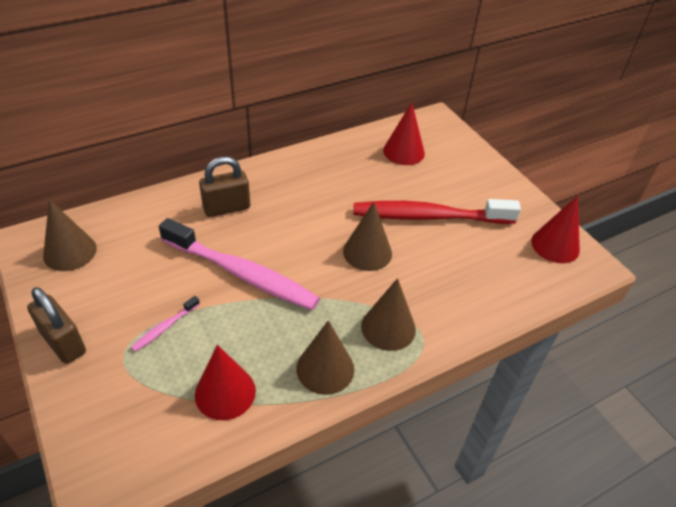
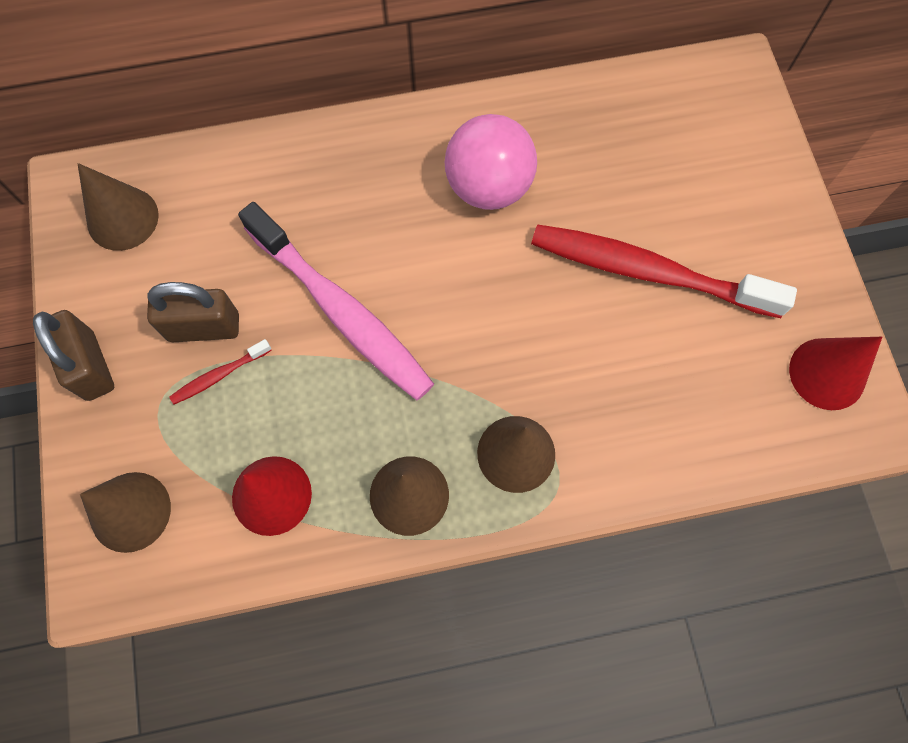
camera: 20 degrees right, 25 degrees up
pink toothbrush [131,296,200,352] -> red toothbrush [169,339,272,404]
brown padlock [199,157,250,217] -> brown padlock moved to [147,282,239,342]
brown cone [343,202,392,271] -> brown cone moved to [80,472,171,553]
red cone [383,102,425,165] -> none
none -> pink ball [445,114,537,210]

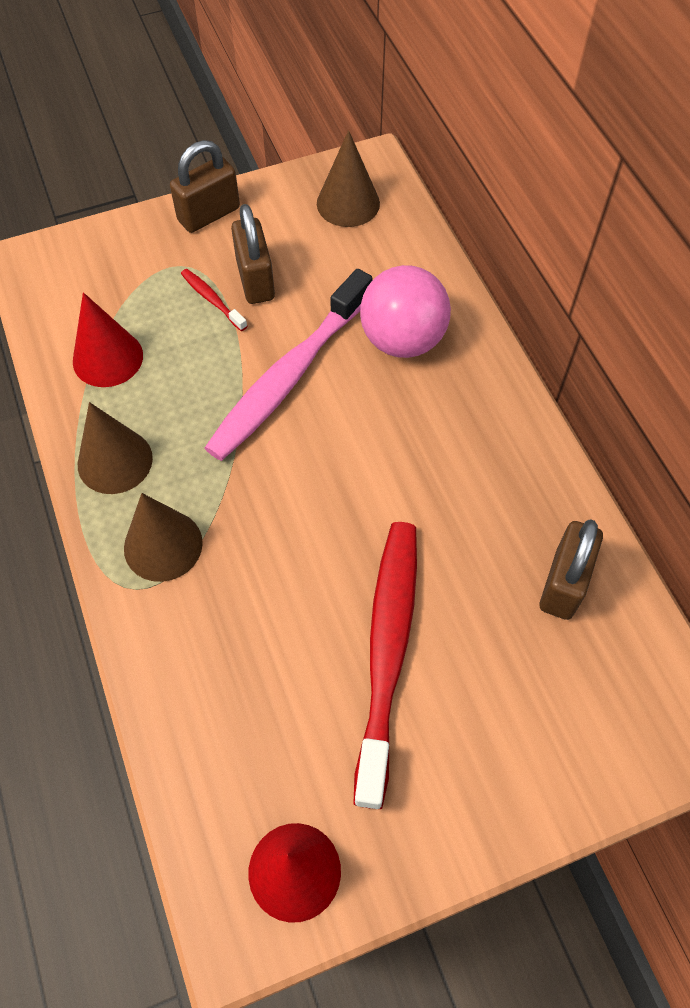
camera: 80 degrees right, 10 degrees down
brown cone [80,472,171,553] -> none
pink ball [445,114,537,210] -> pink ball moved to [360,265,451,358]
none -> brown padlock [540,519,603,620]

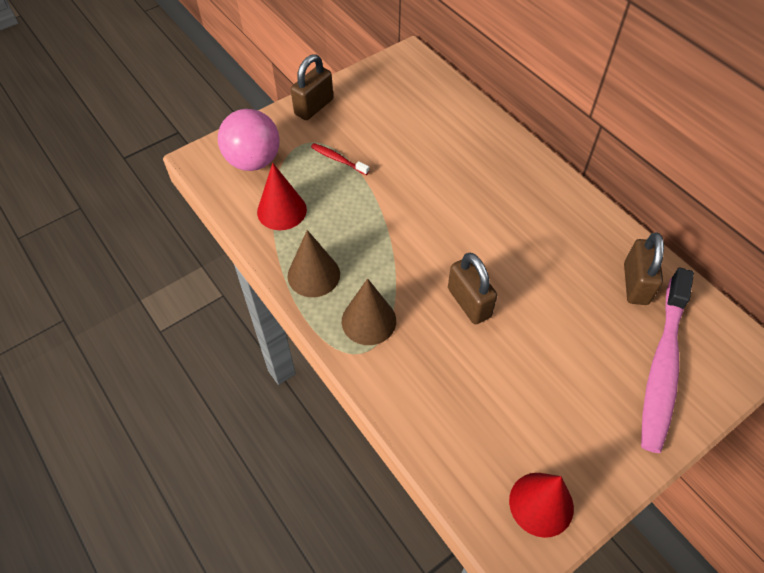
camera: 15 degrees left, 5 degrees down
pink toothbrush [205,269,373,461] -> pink toothbrush moved to [641,268,694,453]
brown padlock [231,204,275,304] -> brown padlock moved to [448,253,497,324]
brown cone [317,130,380,227] -> none
red toothbrush [353,522,417,809] -> none
pink ball [360,265,451,358] -> pink ball moved to [218,109,280,171]

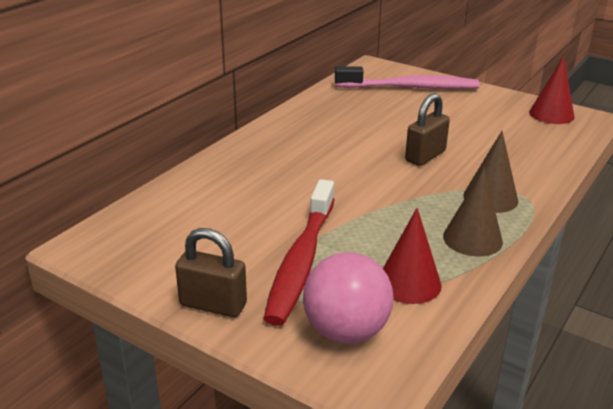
camera: 110 degrees left, 25 degrees down
red toothbrush [311,143,369,175] -> red toothbrush [263,179,335,326], size x2.44
brown padlock [624,233,664,305] -> none

